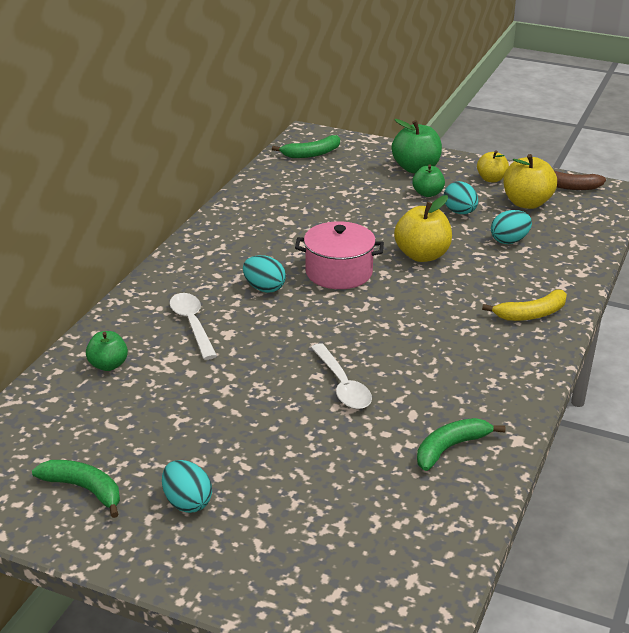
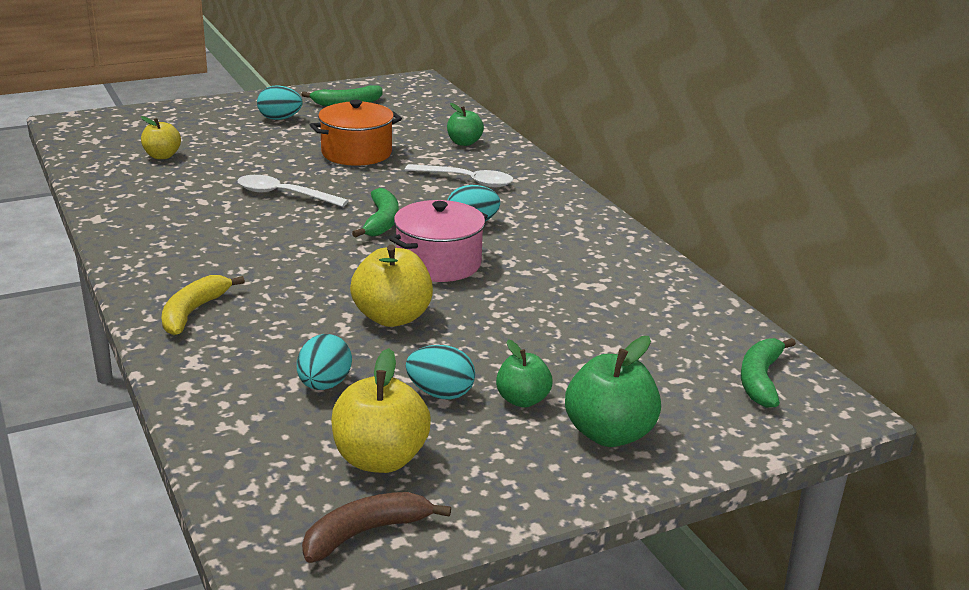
camera: 130 degrees right, 5 degrees down
green banana [417,418,505,471] -> green banana moved to [352,188,399,238]
yellow apple [477,150,509,182] -> yellow apple moved to [141,116,181,159]
none -> orange pot [310,100,402,166]

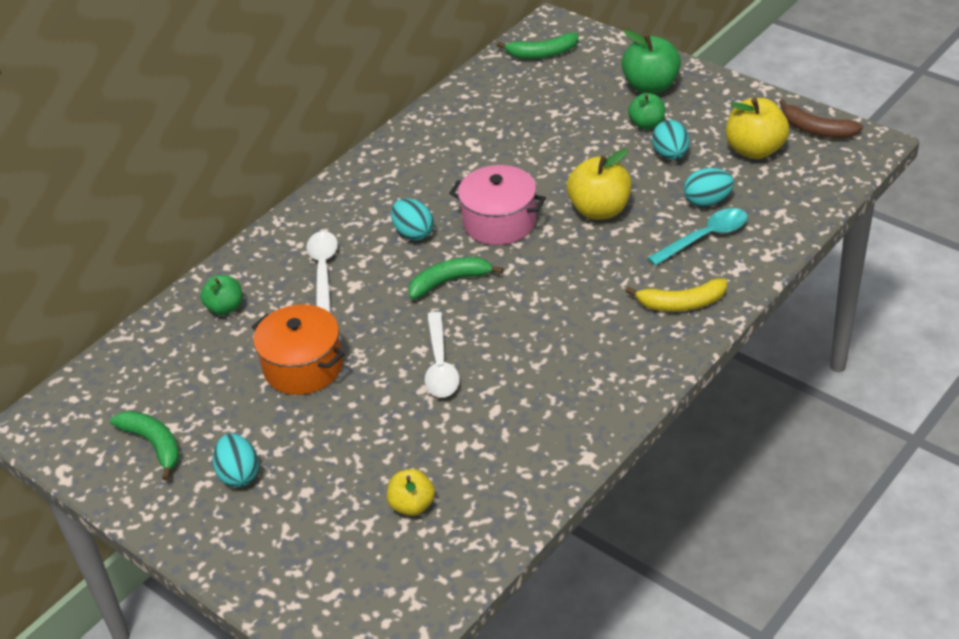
camera: 110 degrees left, 15 degrees up
none -> turquoise spoon [647,208,748,266]

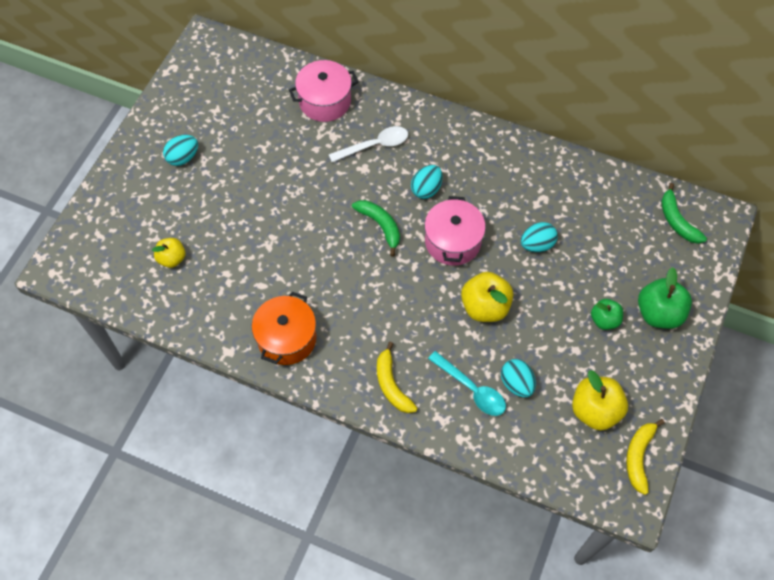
camera: 70 degrees right, 20 degrees up
green banana [110,411,180,481] -> none
green apple [200,275,242,315] -> pink pot [289,60,358,122]
orange pot [252,304,344,395] -> orange pot moved to [252,292,317,365]
white spoon [425,312,460,397] -> none
turquoise egg [652,120,689,160] -> turquoise egg moved to [521,222,558,252]
brown banana [779,99,863,138] -> yellow banana [626,419,665,495]

